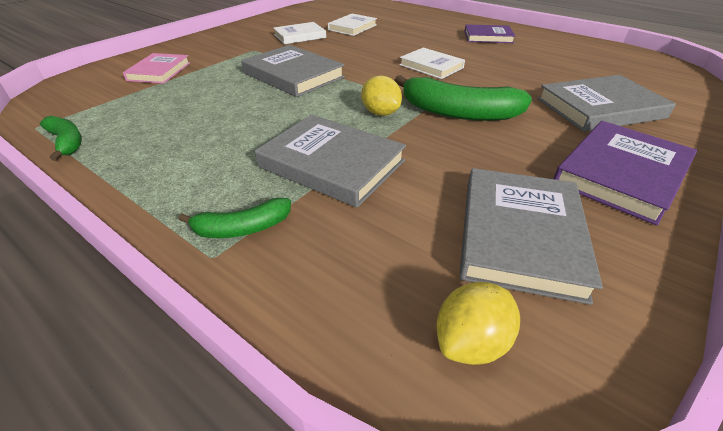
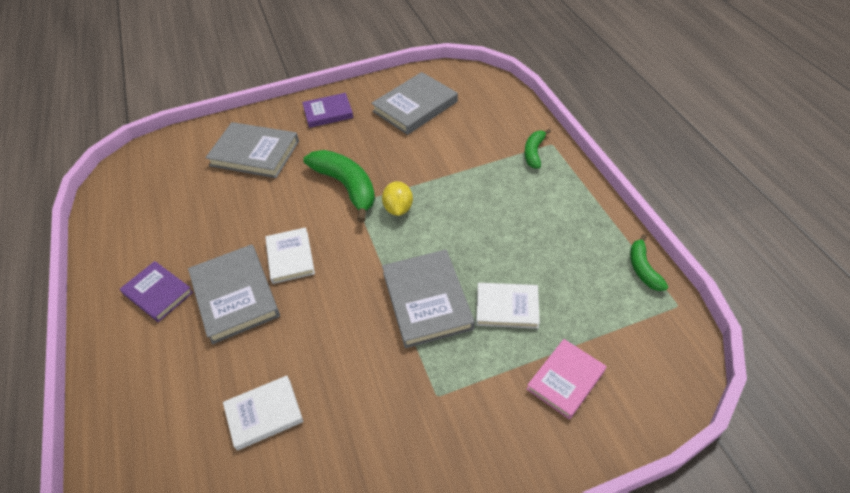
camera: 145 degrees left, 10 degrees up
green banana [178,198,291,238] -> green banana turned 90 degrees counterclockwise [524,129,551,169]
grey book [255,114,406,208] -> grey book moved to [188,244,280,344]
white book [273,22,326,44] -> white book moved to [476,283,540,329]
yellow lemon [437,282,520,365] -> none
purple book [553,121,697,225] -> purple book [302,93,353,128], size x0.65

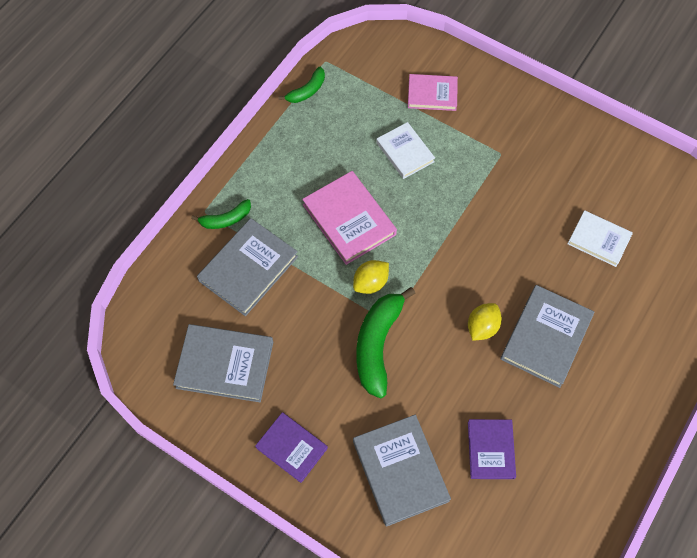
camera: 130 degrees left, 15 degrees up
purple book [120,261,193,322] -> purple book moved to [468,419,516,479]
white book [265,227,315,284] -> yellow lemon [468,303,502,341]
grey book [382,249,475,348] -> grey book moved to [197,218,298,316]
none -> pink book [302,171,397,265]

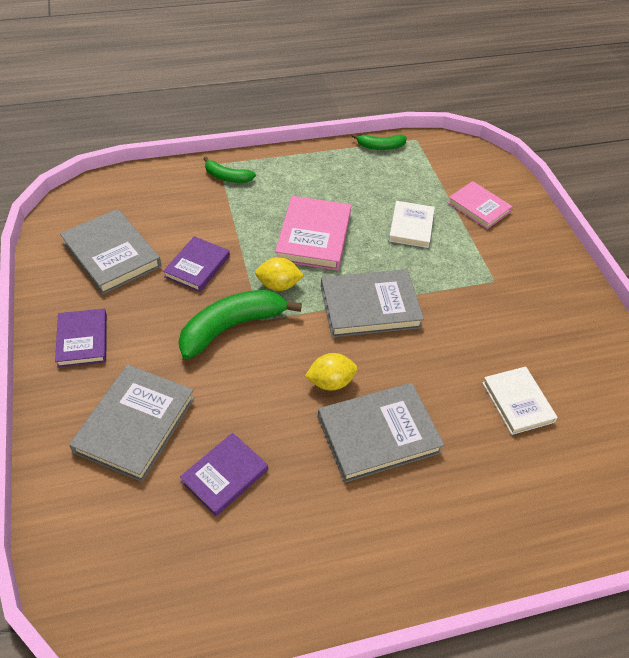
camera: 40 degrees right, 15 degrees down
grey book [197,218,298,316] -> grey book moved to [321,269,424,337]
none -> purple book [163,236,230,292]

